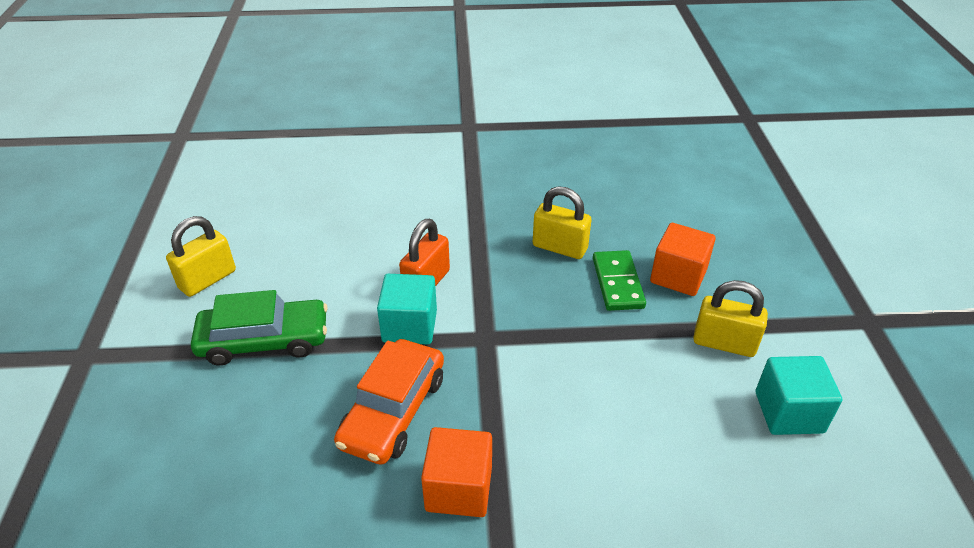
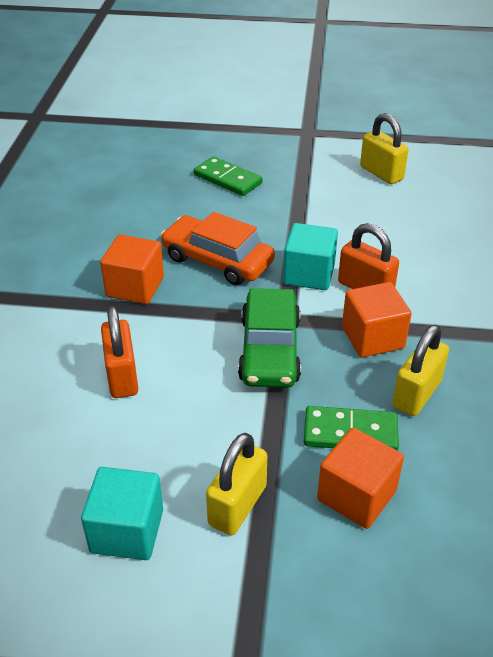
camera: 100 degrees right, 0 degrees up
green car [191,290,328,366] -> green car moved to [238,288,301,387]
none -> orange padlock [101,306,138,398]
none -> green domino [194,156,263,196]
none -> orange cube [342,282,411,358]

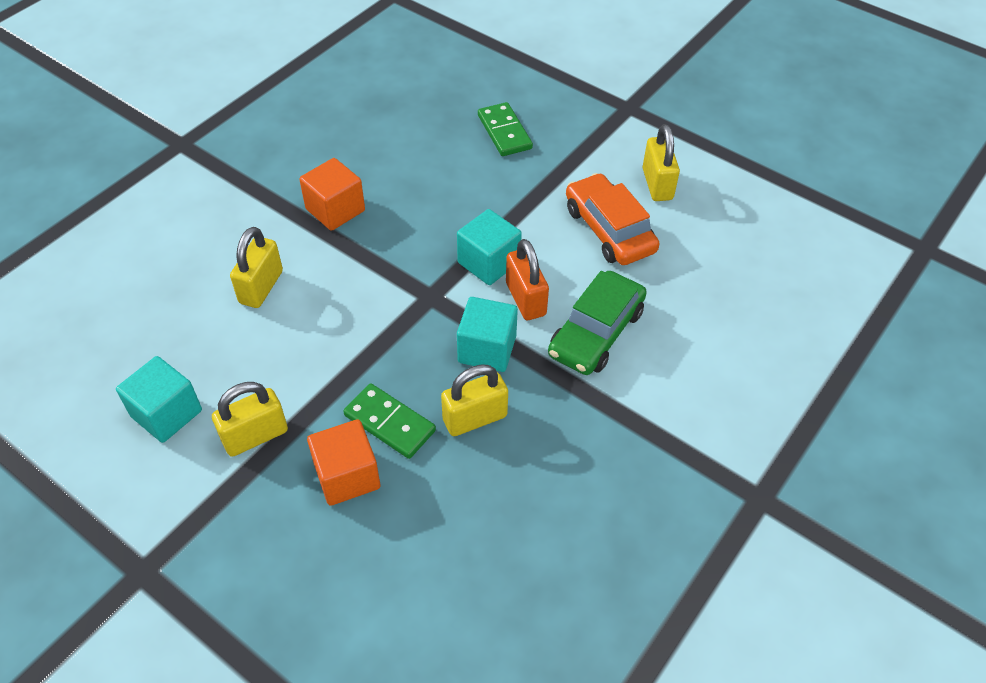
camera: 30 degrees right, 10 degrees up
orange padlock [101,306,138,398] -> yellow padlock [230,227,283,308]
orange car [160,212,275,285] -> orange car moved to [566,173,659,265]
green car [238,288,301,387] -> green car moved to [548,271,647,375]
orange cube [342,282,411,358] -> turquoise cube [457,297,518,372]

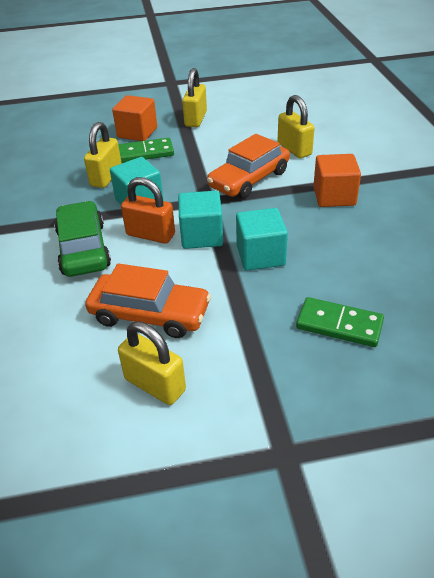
camera: 135 degrees right, 10 degrees down
turquoise cube [116,356,202,443] -> turquoise cube moved to [236,208,288,271]
none -> orange car [207,134,290,199]

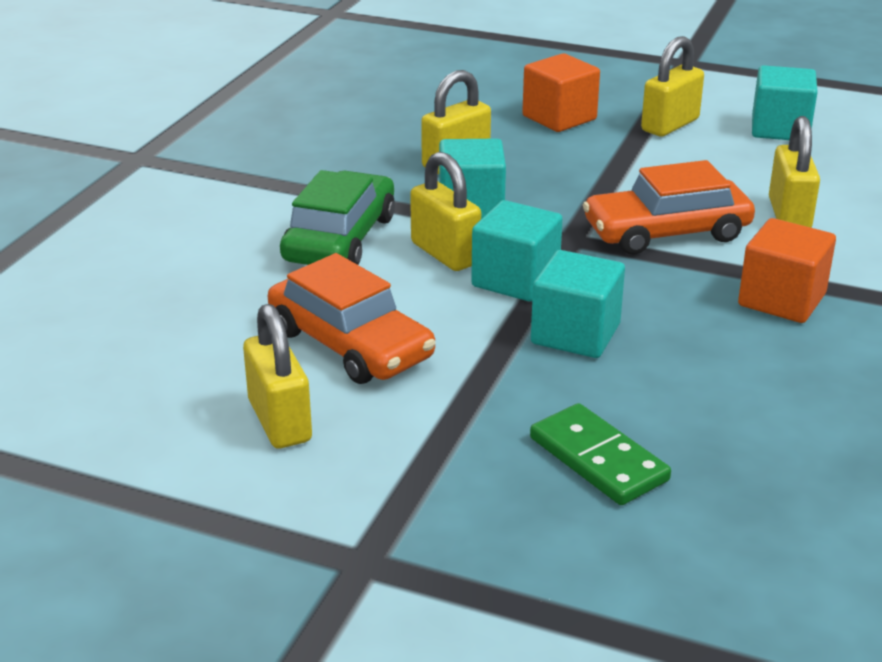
camera: 30 degrees right, 10 degrees down
green domino [118,138,174,163] -> none
orange padlock [121,177,175,244] -> yellow padlock [410,152,481,271]
none -> turquoise cube [752,65,818,140]

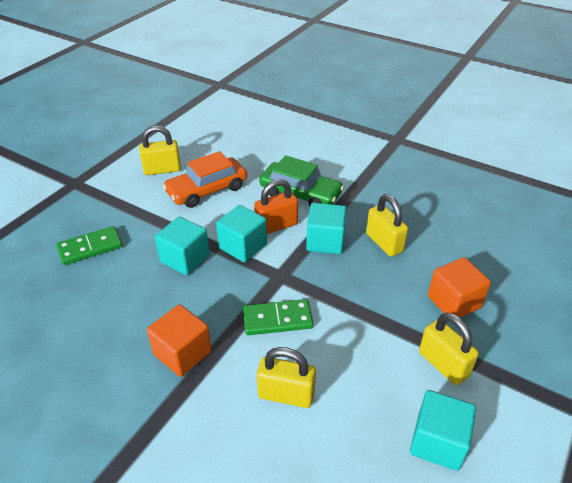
camera: 100 degrees right, 10 degrees up
yellow padlock [410,152,481,271] -> orange padlock [254,179,298,234]
orange car [583,160,755,254] -> green domino [243,299,313,335]

